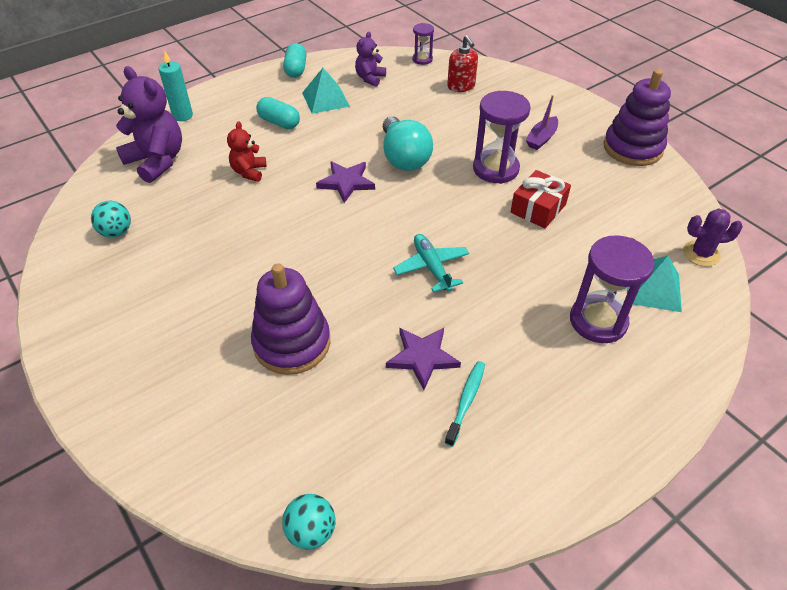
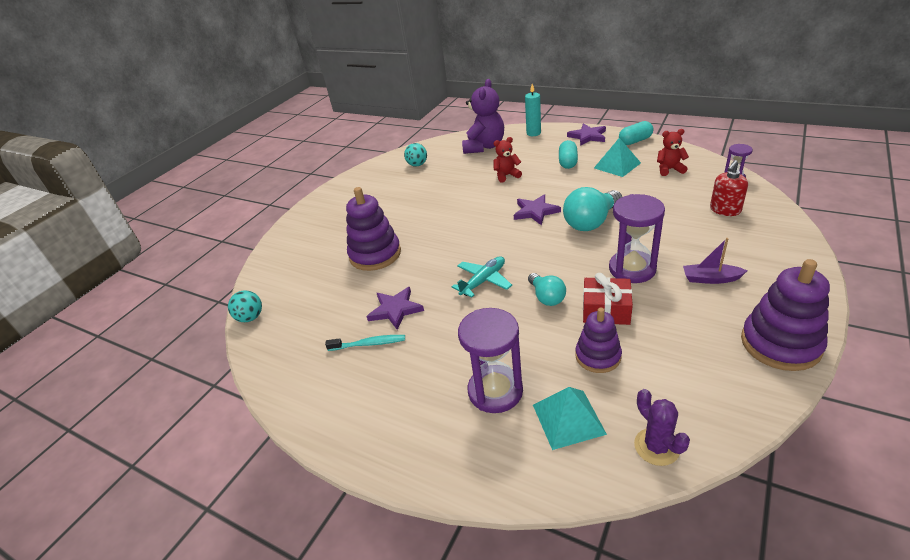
camera: 70 degrees right, 10 degrees down
purple teddy bear [355,32,386,87] -> red teddy bear [657,129,689,176]
none -> turquoise light bulb [528,273,566,306]
none -> purple star [567,123,606,146]
none -> purple stacking toy [575,308,622,373]

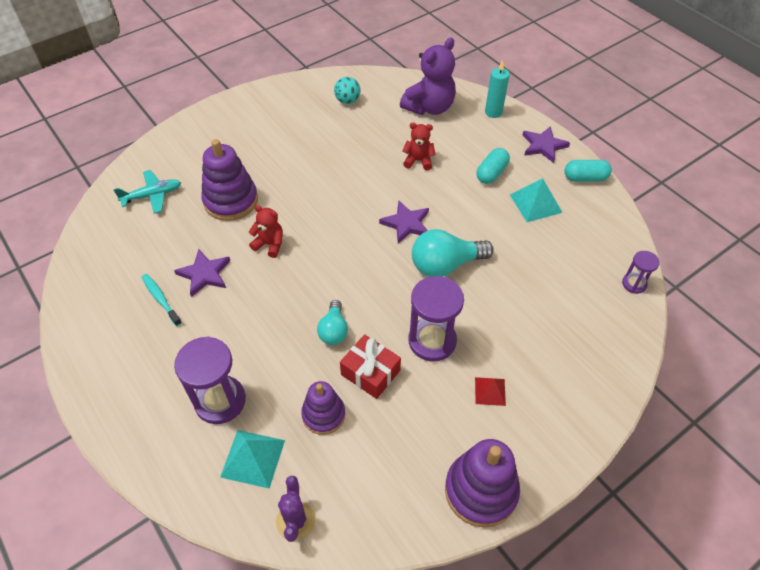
camera: 20 degrees right, 15 degrees up
turquoise ball [228,291,262,322] -> none
turquoise toothbrush [325,335,405,351] -> turquoise toothbrush turned 150 degrees counterclockwise [142,274,182,326]
turquoise plane [452,256,512,298] -> turquoise plane moved to [113,170,181,214]
red teddy bear [657,129,689,176] -> red teddy bear moved to [249,205,283,258]
purple boat [683,238,747,284] -> red pyramid [475,377,506,406]
red soap dispenser [710,160,748,216] -> none

